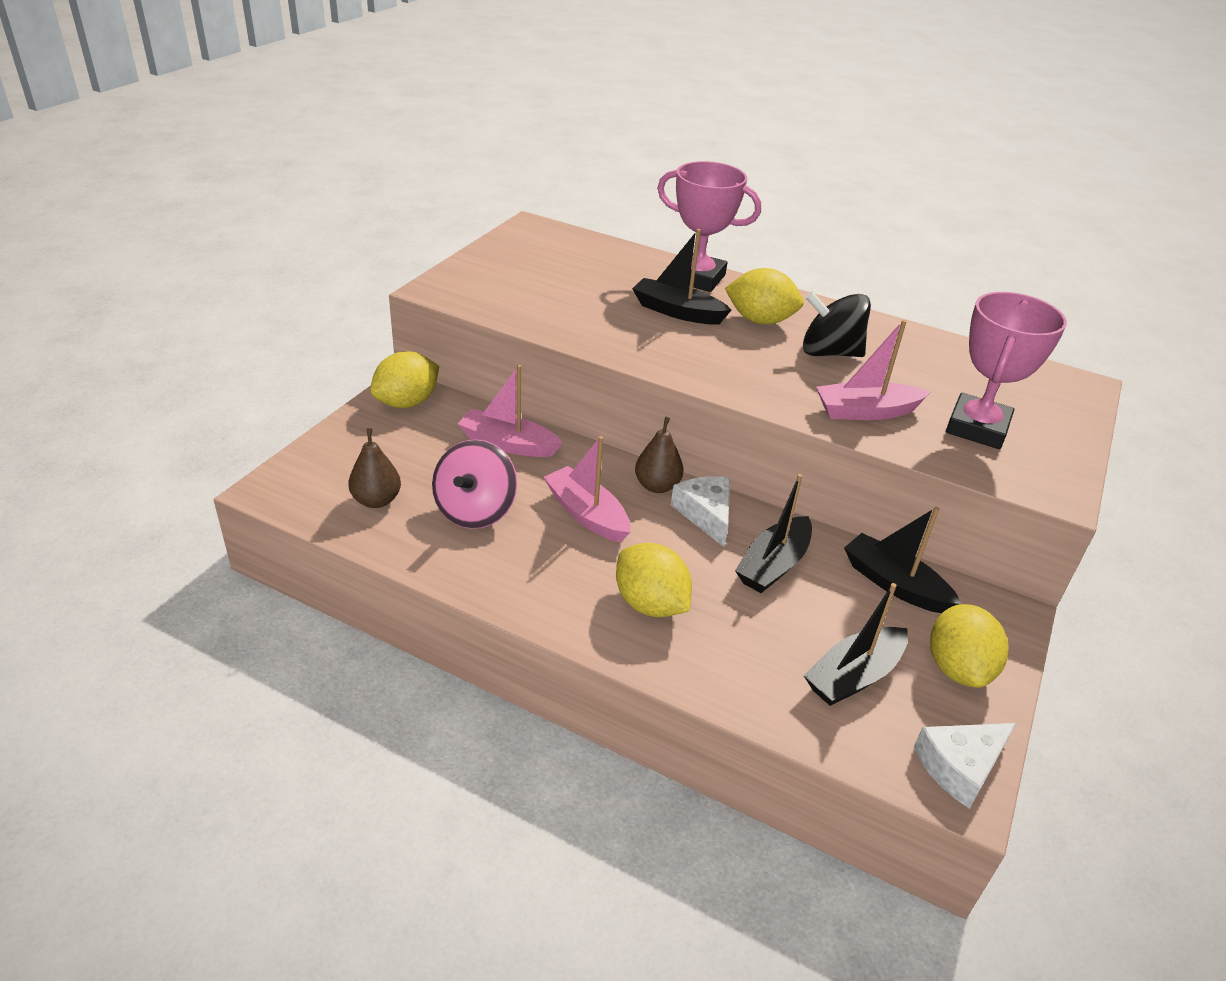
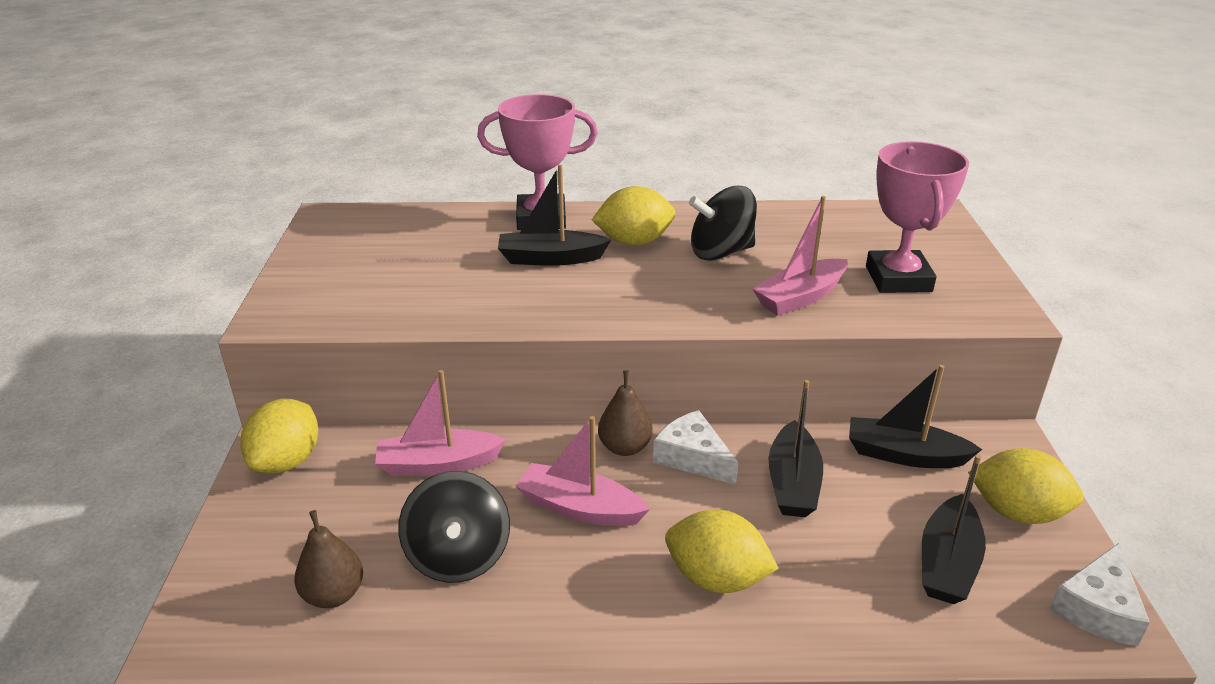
camera: 25 degrees left, 5 degrees down
pink spinning top [432,439,517,529] -> black spinning top [398,471,510,583]
yellow lemon [930,604,1008,688] -> yellow lemon turned 45 degrees counterclockwise [968,448,1084,524]

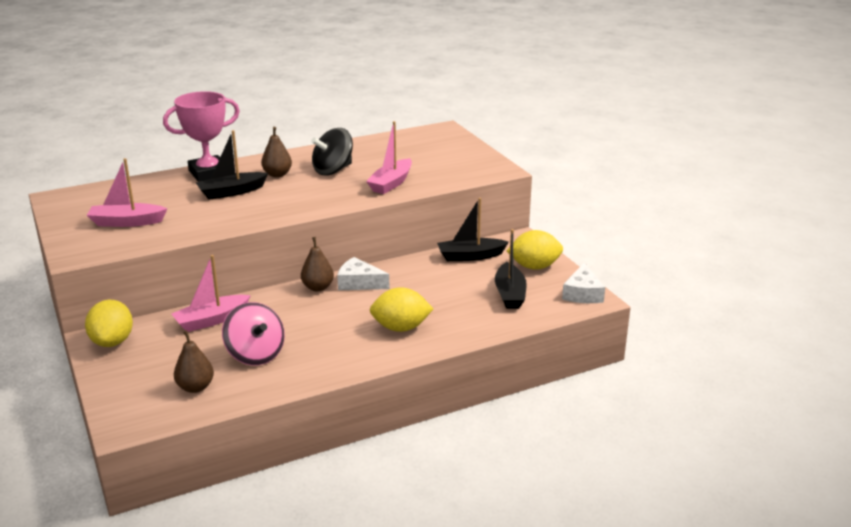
camera: 25 degrees left, 5 degrees down
black spinning top [398,471,510,583] -> pink spinning top [222,302,285,365]
pink boat [516,416,650,526] -> pink boat moved to [87,158,167,227]
yellow lemon [592,186,675,246] -> brown pear [261,127,292,177]
black boat [768,380,823,517] -> none
pink trophy [866,141,969,293] -> none

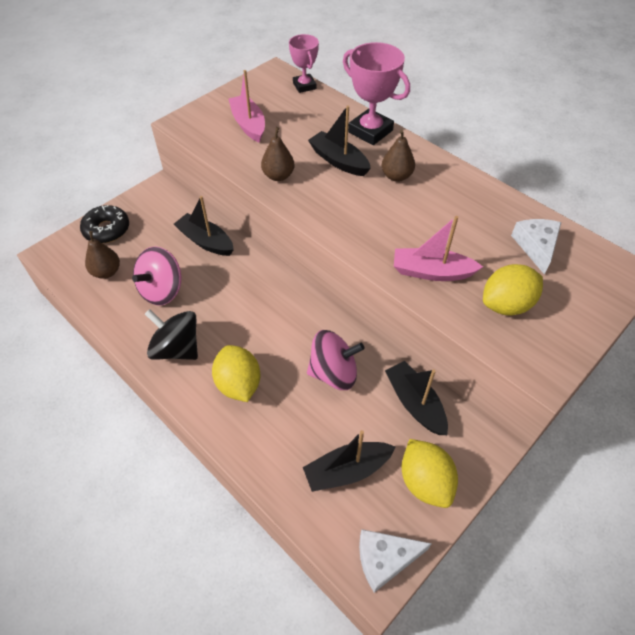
camera: 70 degrees right, 25 degrees up
yellow lemon [85,300,133,347] -> yellow lemon moved to [483,264,543,315]
pink boat [172,255,251,332] -> black boat [174,196,234,256]
brown pear [301,237,334,291] -> brown pear moved to [261,127,294,181]
black spinning top [311,128,353,175] -> black spinning top moved to [145,309,198,360]
white cheese [337,257,389,290] -> white cheese moved to [511,219,561,275]
none -> black donut [80,205,129,243]
none -> pink trophy [289,34,319,93]
none -> pink spinning top [307,330,365,390]

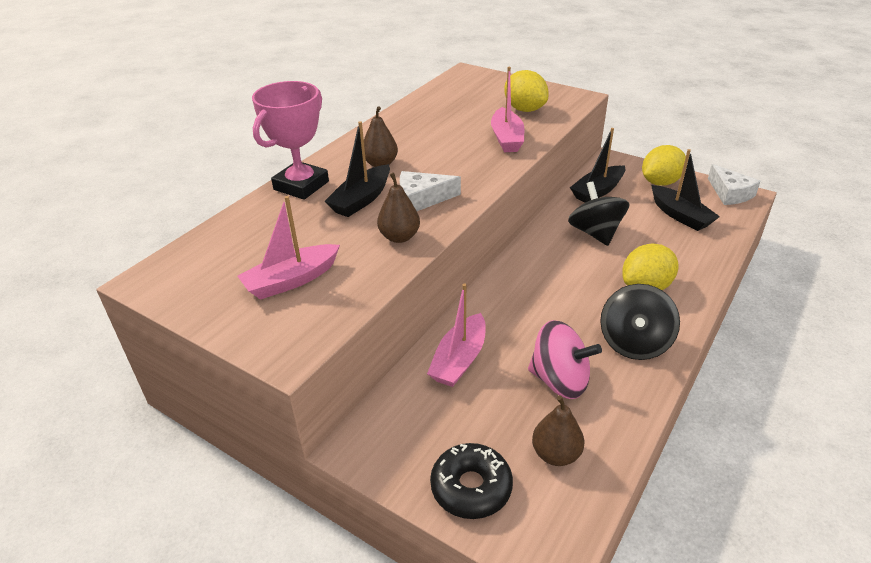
camera: 100 degrees left, 15 degrees down
black boat [174,196,234,256] -> pink boat [427,283,486,387]
pink trophy [289,34,319,93] -> none
pink spinning top [307,330,365,390] -> black spinning top [568,181,629,246]
white cheese [511,219,561,275] -> white cheese moved to [400,171,461,211]

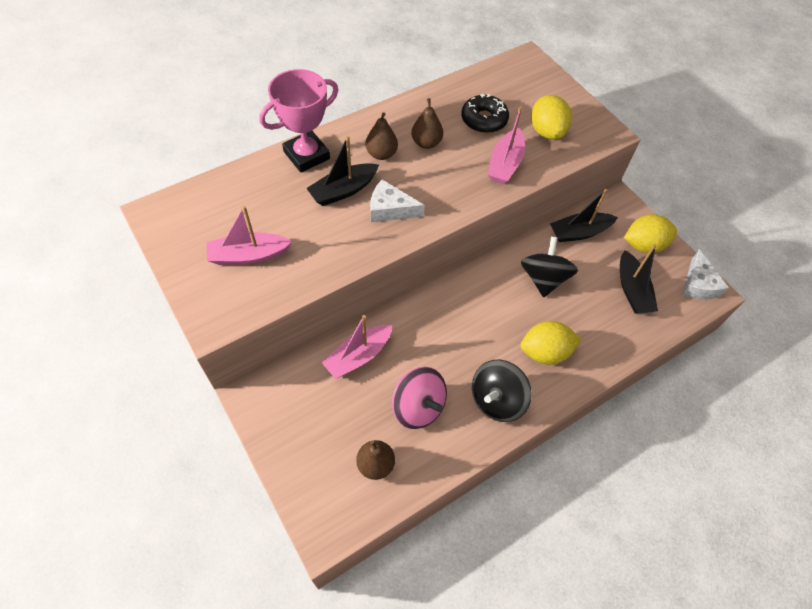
camera: 20 degrees right, 20 degrees up
brown pear [377,173,420,243] -> brown pear moved to [411,98,443,149]
black donut [430,443,513,519] -> black donut moved to [461,94,509,133]

